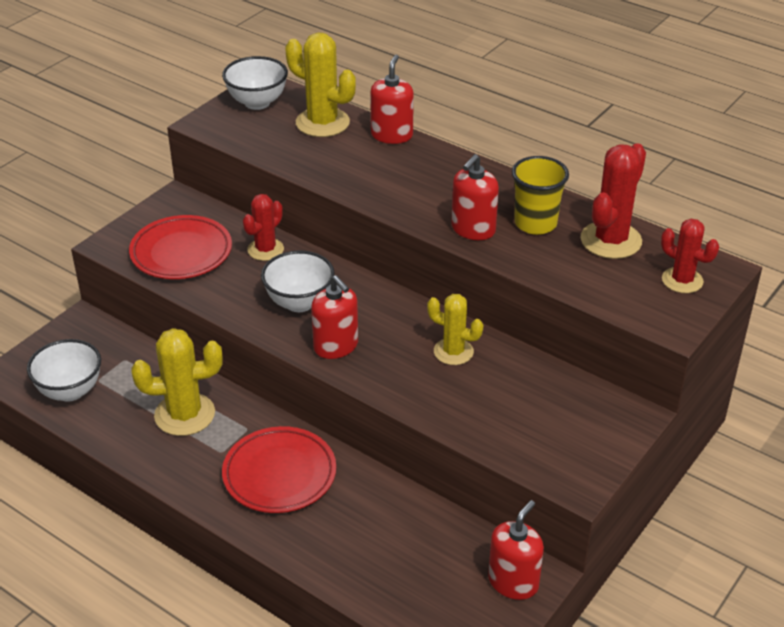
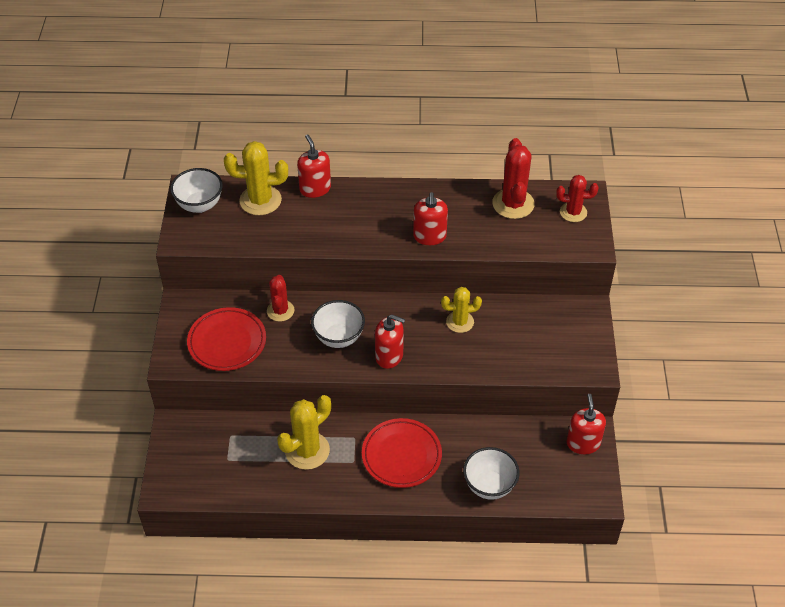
camera: 35 degrees left, 10 degrees up
white bowl [27,339,101,402] -> white bowl moved to [463,447,520,500]
yellow cup [512,156,569,235] -> none

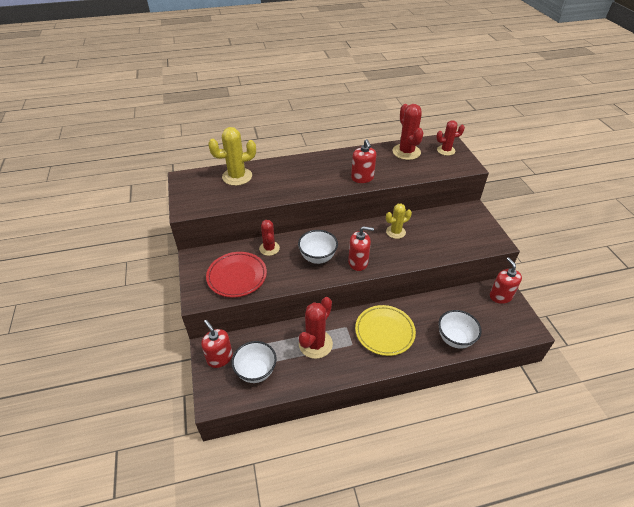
camera: 15 degrees left, 5 degrees down
white bowl [170,168,223,213] -> white bowl moved to [232,341,277,383]
yellow cactus [277,395,331,470] -> red cactus [299,297,333,359]
red soap dispenser [297,135,331,198] -> red soap dispenser moved to [201,320,233,368]
red plate [362,418,442,488] -> yellow plate [355,305,416,356]

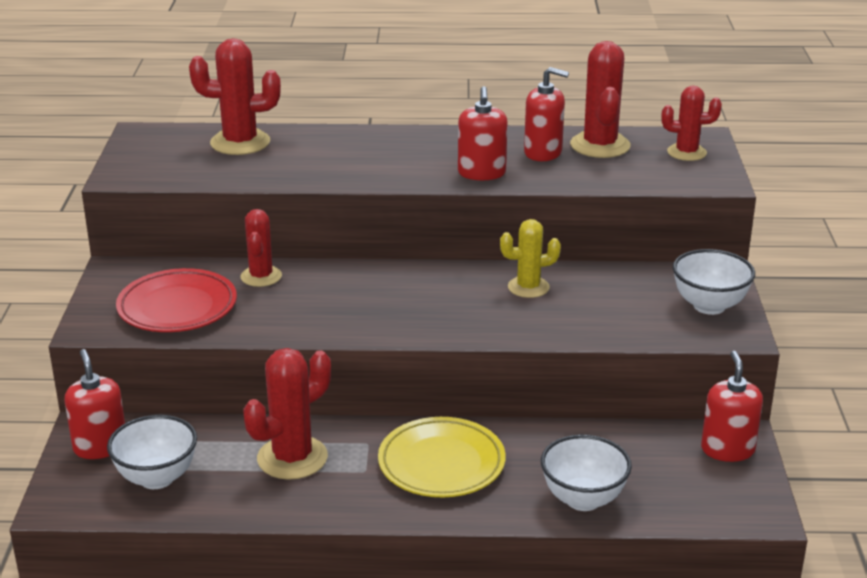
camera: 15 degrees right, 15 degrees down
yellow cactus [208,127,256,186] -> red cactus [189,38,281,155]
white bowl [298,230,338,264] -> white bowl moved to [673,249,755,315]
red soap dispenser [348,226,374,271] -> red soap dispenser moved to [524,67,569,161]

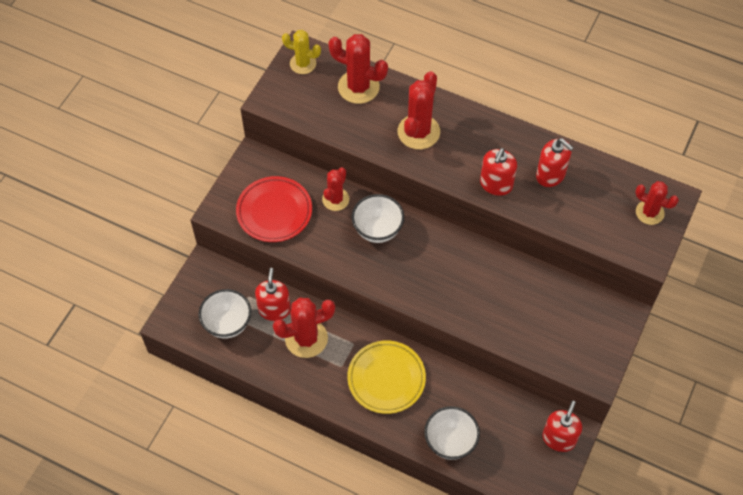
camera: 25 degrees right, 30 degrees up
red soap dispenser [65,349,125,459] -> red soap dispenser moved to [255,268,291,321]
yellow cactus [500,219,561,298] -> yellow cactus moved to [282,30,321,74]
red cactus [570,41,631,158] -> red cactus moved to [398,71,440,149]
white bowl [673,249,755,315] -> white bowl moved to [352,194,404,243]

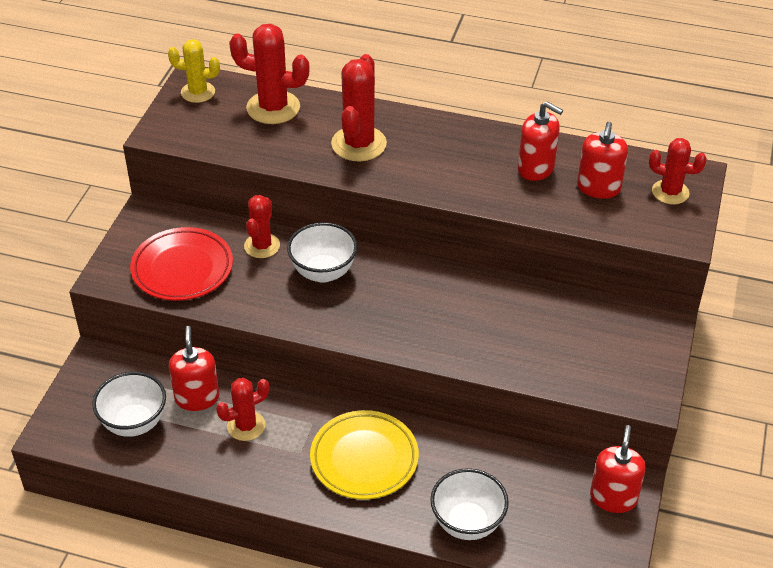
camera: 10 degrees left, 15 degrees down
red cactus [273,297,335,358] -> red cactus [216,378,269,441], size x0.65
red soap dispenser [480,148,517,196] -> red soap dispenser moved to [577,122,628,199]

